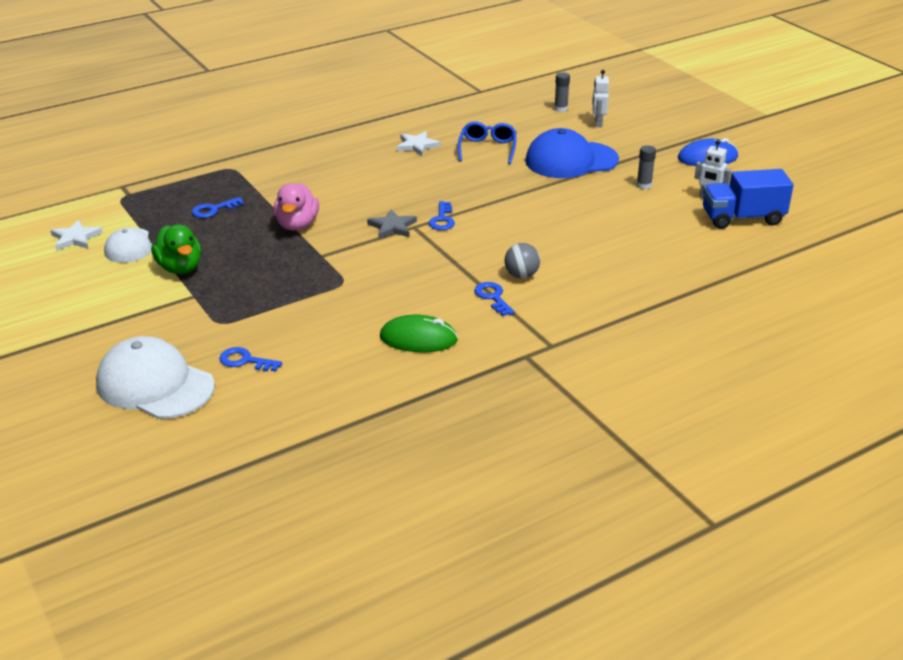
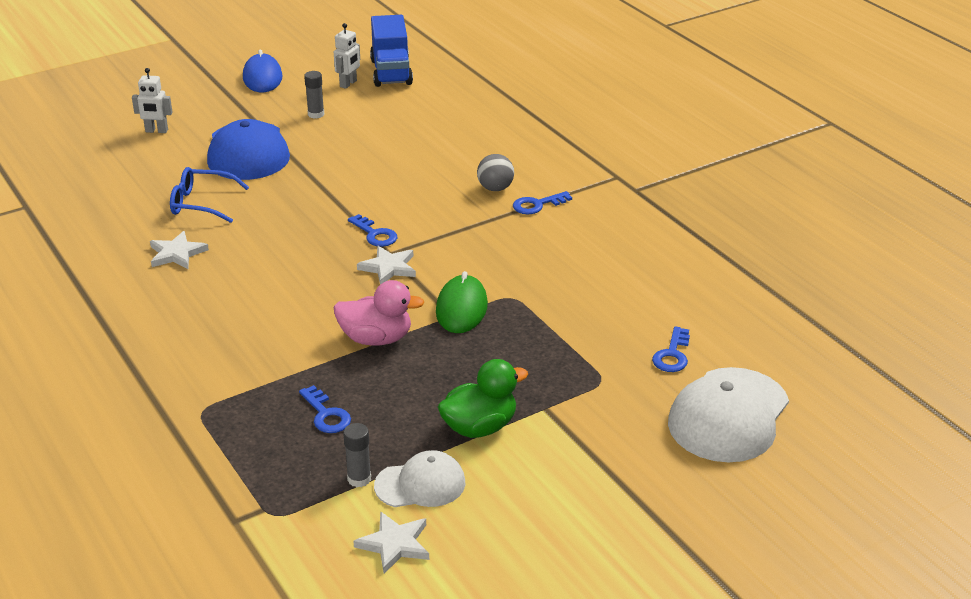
camera: 90 degrees left, 0 degrees up
grey star [367,209,417,239] -> white star [357,246,416,284]
green mouse [380,314,458,352] -> green mouse moved to [436,271,488,333]
blue key [429,201,455,230] -> blue key turned 45 degrees clockwise [348,214,397,247]
grey glue stick [554,72,570,112] -> grey glue stick moved to [343,423,371,487]

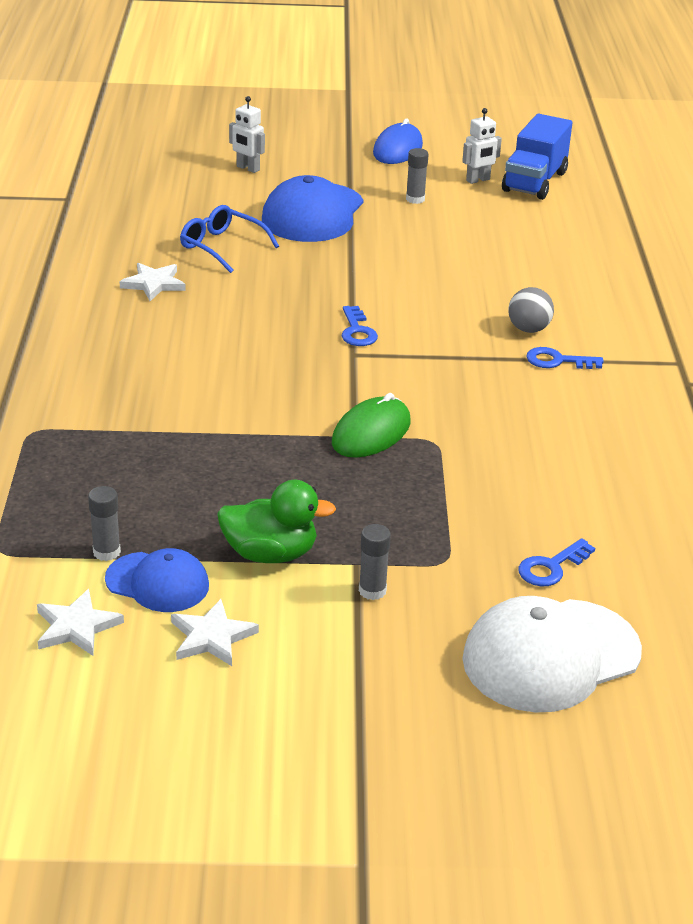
camera: 30 degrees right, 0 degrees up
blue key [299,385,351,433] -> none
pink duck [334,280,424,346] -> none
white star [357,246,416,284] -> white star moved to [171,599,259,666]
white cap [374,450,465,507] -> blue cap [105,548,209,612]
none -> grey glue stick [359,524,391,600]

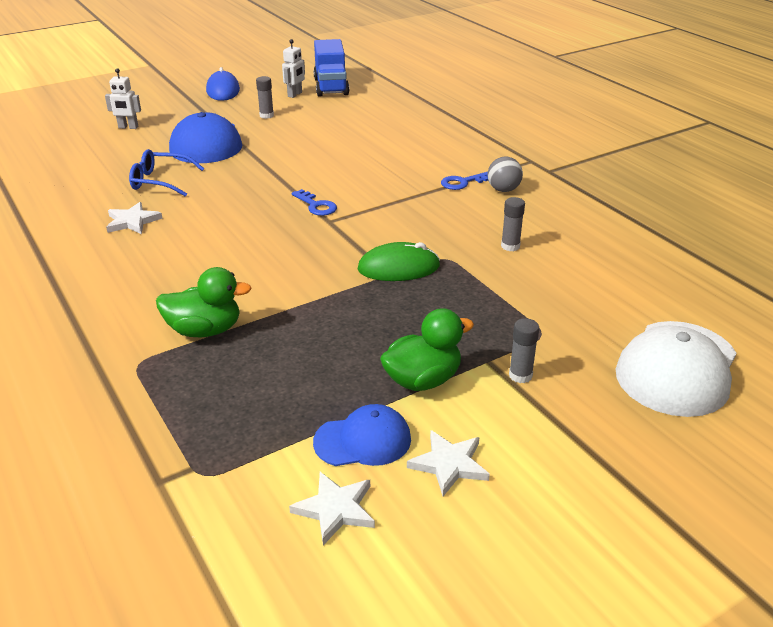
camera: 30 degrees left, 0 degrees up
grey glue stick [88,486,121,561] -> grey glue stick moved to [501,197,525,251]
green mouse [332,393,411,458] -> green mouse turned 75 degrees clockwise [358,242,440,281]
grey ball [508,287,554,333] -> grey ball moved to [487,156,523,192]
blue key [518,538,595,586] -> none
none -> green duck [156,267,252,337]

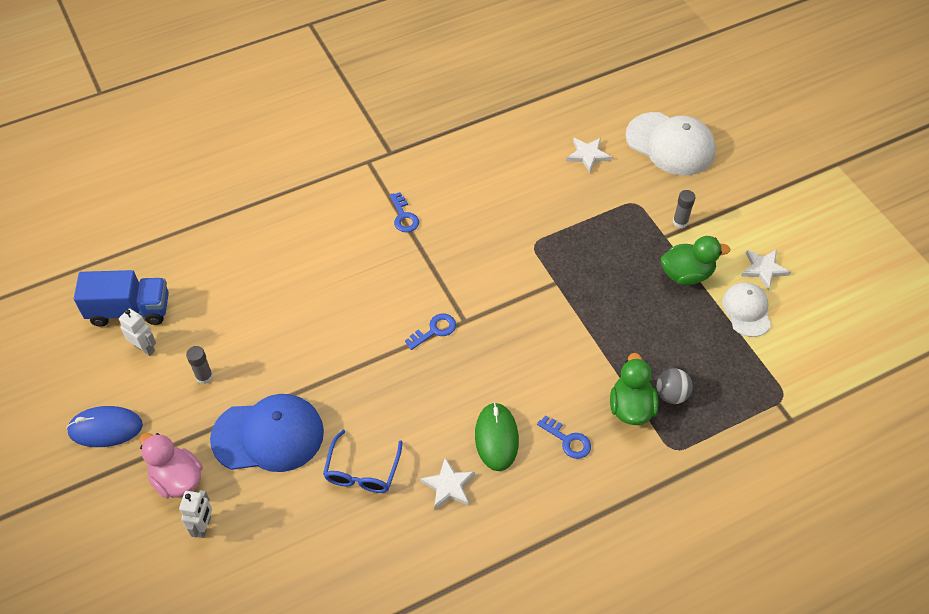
camera: 85 degrees left, 20 degrees up
white star [289,472,375,545] -> white star moved to [566,138,612,173]
blue cap [313,404,411,466] -> white cap [722,282,771,337]
green mouse [358,242,440,281] -> green mouse moved to [475,402,519,471]
green duck [380,308,474,391] -> green duck turned 105 degrees clockwise [661,236,730,285]
grey ball [487,156,523,192] -> grey ball moved to [656,368,693,404]
grey glue stick [501,197,525,251] -> none
none -> pink duck [139,433,203,498]
none -> blue key [537,415,591,459]

